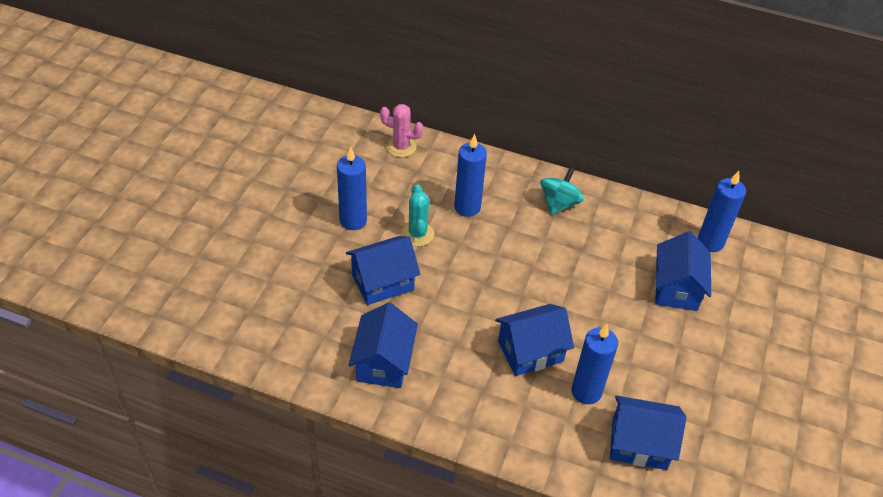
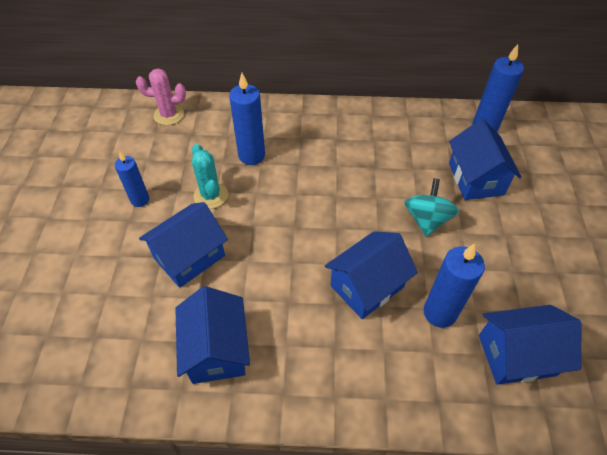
camera: 15 degrees left, 5 degrees up
blue candle [337,147,367,230] -> blue candle [115,151,149,207], size x0.65
turquoise spinning top [540,167,584,215] -> turquoise spinning top moved to [404,178,459,237]

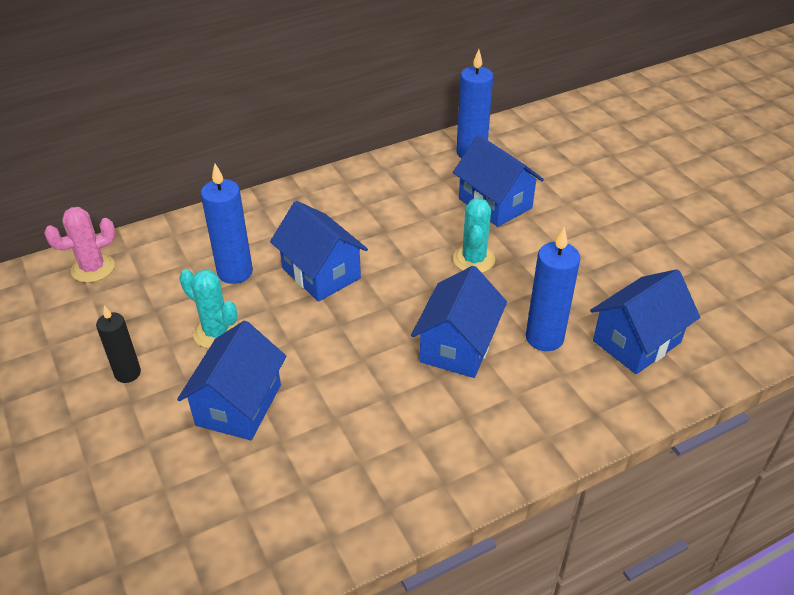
camera: 30 degrees left, 10 degrees down
blue candle [115,151,149,207] -> black candle [96,305,141,383]
blue house [175,286,250,384] -> blue house moved to [270,201,368,302]
turquoise spinning top [404,178,459,237] -> turquoise cactus [453,198,495,273]

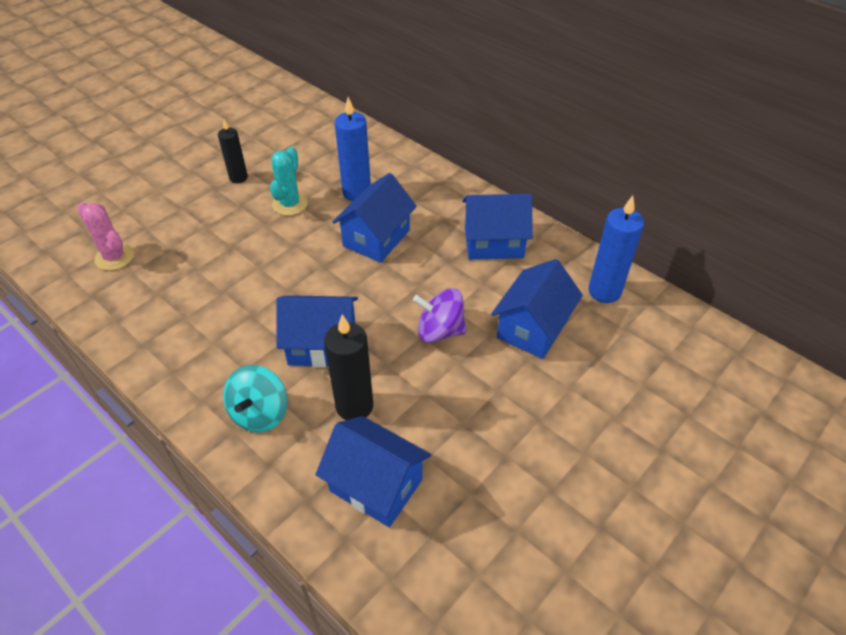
camera: 70 degrees right, 5 degrees up
pink cactus [44,207,115,283] -> pink cactus moved to [77,202,134,271]
blue house [177,320,286,440] -> blue house moved to [462,194,533,260]
turquoise cactus [453,198,495,273] -> purple spinning top [413,288,466,343]
blue candle [526,227,581,351] -> black candle [324,314,373,420]
none -> turquoise spinning top [223,365,288,432]

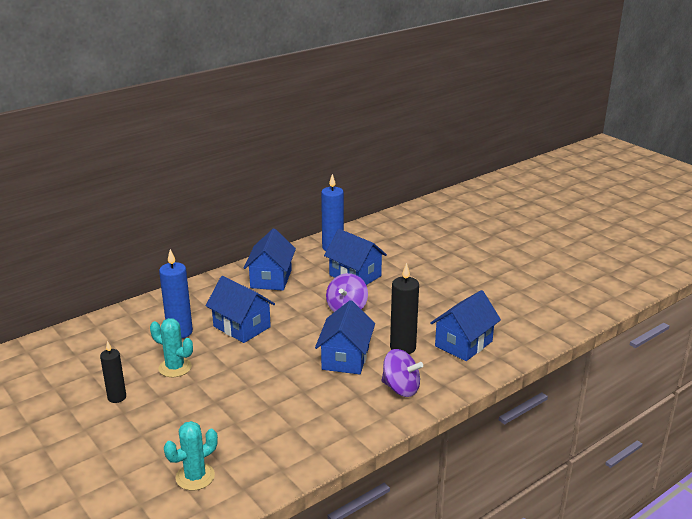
camera: 80 degrees left, 20 degrees down
pink cactus [77,202,134,271] -> turquoise cactus [164,421,218,491]
turquoise spinning top [223,365,288,432] -> purple spinning top [382,349,423,397]

